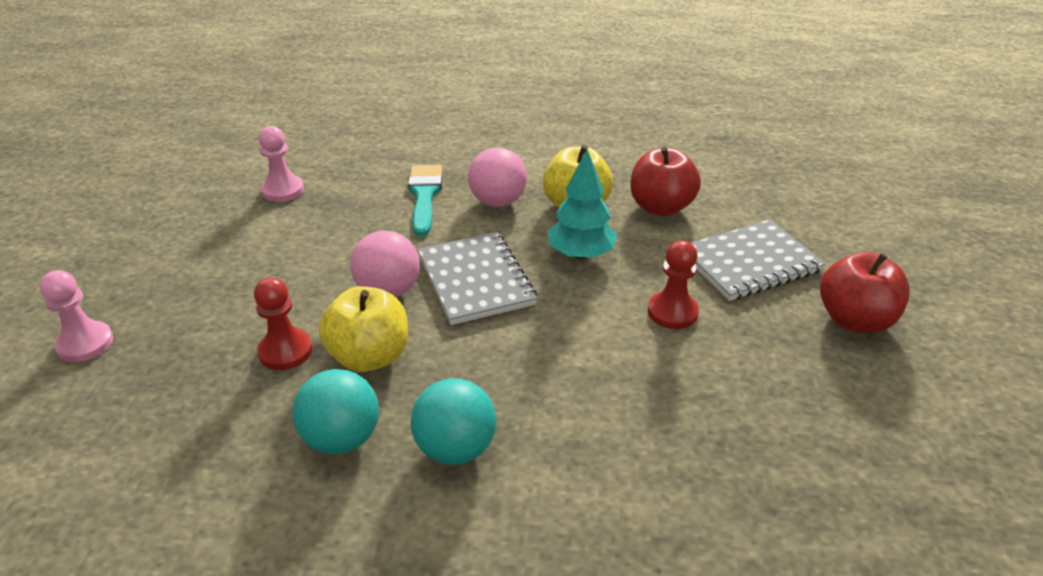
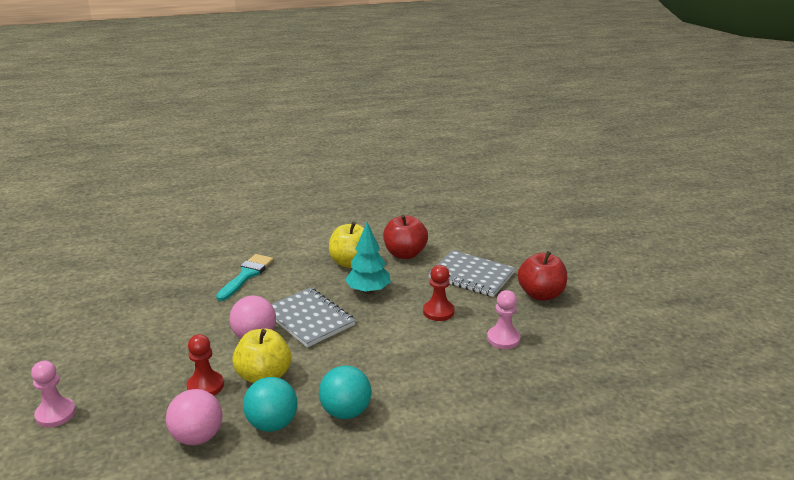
camera: 20 degrees left, 10 degrees down
pink pawn [259,126,304,202] -> pink pawn moved to [487,290,520,349]
turquoise brush [408,165,442,236] -> turquoise brush turned 45 degrees clockwise [216,254,273,301]
pink ball [468,147,527,207] -> pink ball moved to [166,389,223,445]
grey notebook [691,219,825,301] -> grey notebook turned 75 degrees clockwise [428,250,515,297]

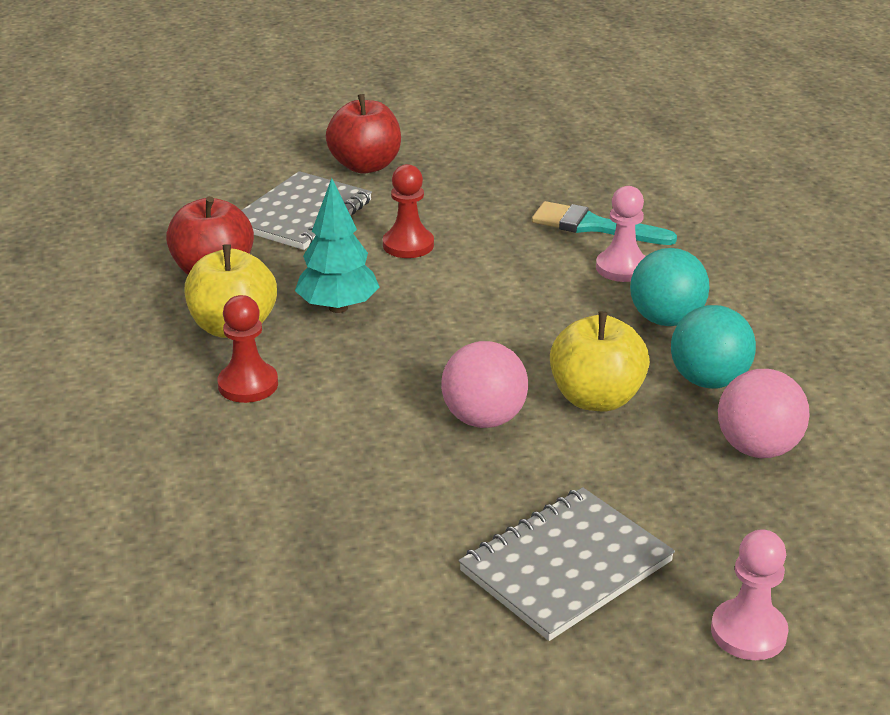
camera: 90 degrees left, 5 degrees up
red pawn [187,334,224,396] -> red pawn moved to [218,295,278,403]
turquoise brush [216,254,273,301] -> turquoise brush moved to [532,201,677,245]
grey notebook [271,287,356,347] -> grey notebook moved to [458,487,675,641]
pink pawn [487,290,520,349] -> pink pawn moved to [596,186,645,282]

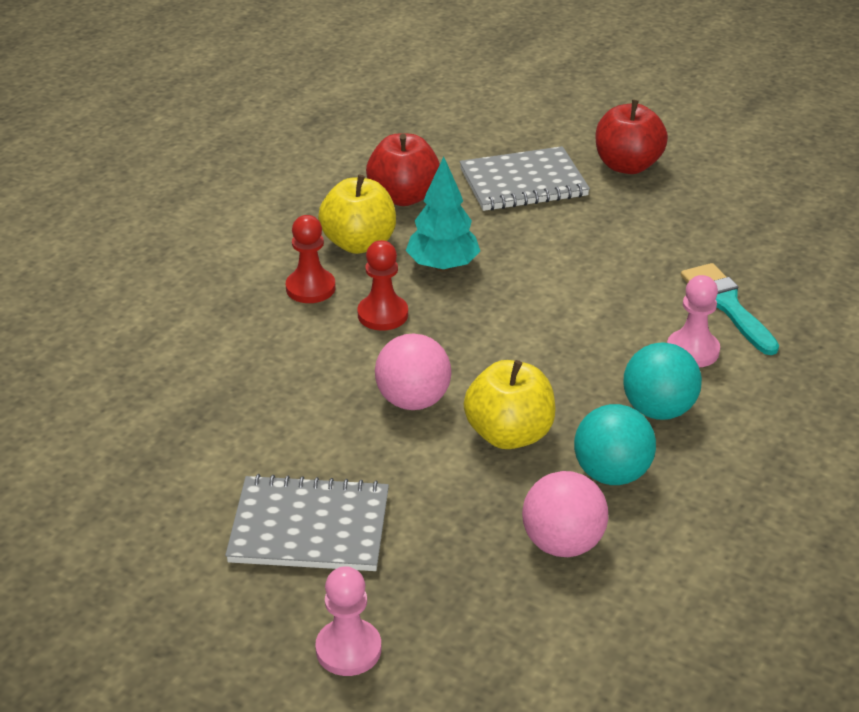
camera: 45 degrees right, 5 degrees up
red pawn [383,164,434,258] -> red pawn moved to [357,240,408,331]

